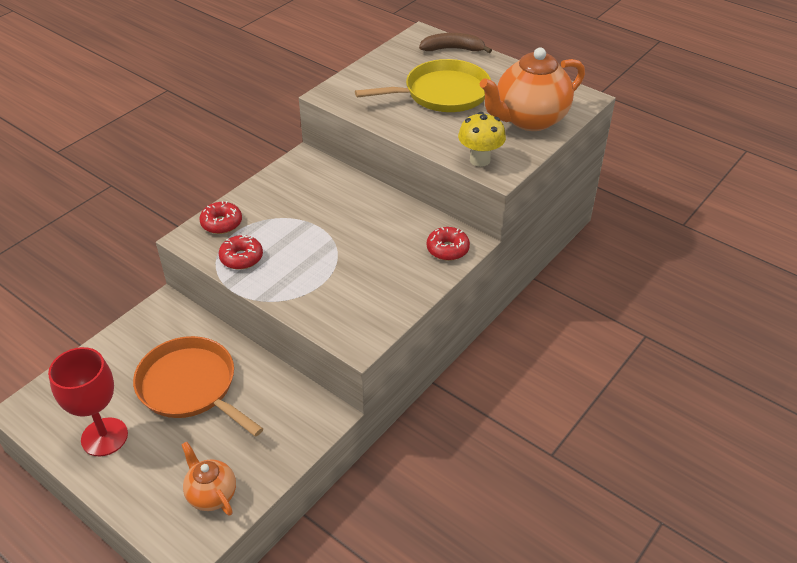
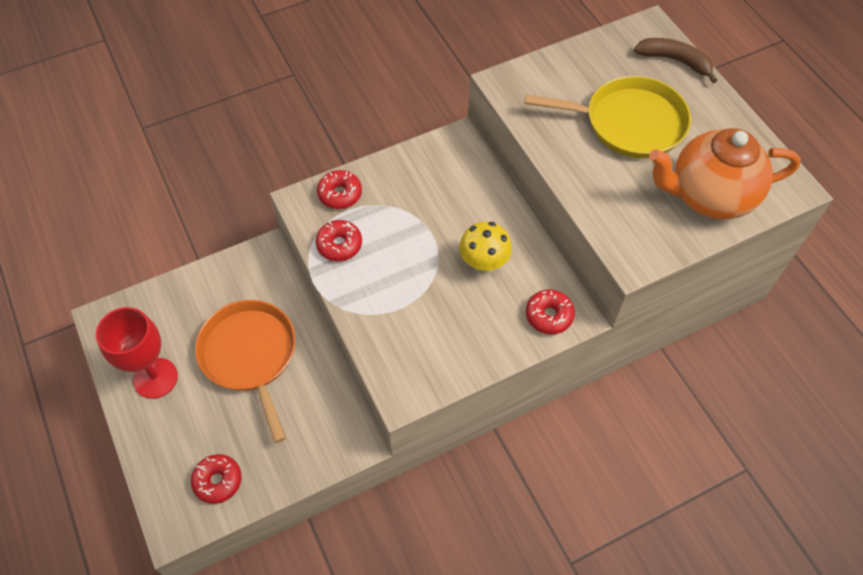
camera: 25 degrees right, 15 degrees up
orange teapot [181,442,236,515] -> red donut [191,454,242,504]
yellow mushroom [458,112,506,167] -> yellow mushroom moved to [459,222,512,274]

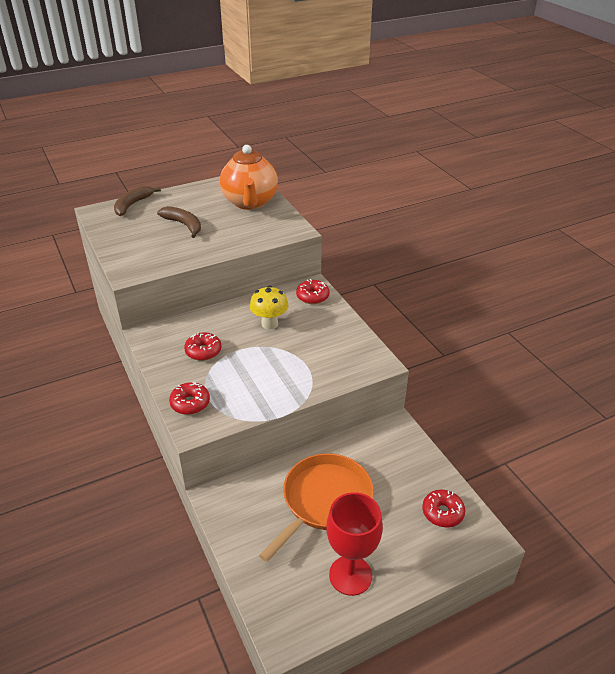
camera: 90 degrees left, 20 degrees down
orange pan [195,300,296,443] -> orange pan turned 150 degrees clockwise [259,453,374,562]
red donut [316,220,362,261] -> red donut moved to [184,332,222,361]
yellow pan [525,76,691,158] -> brown banana [157,206,201,238]

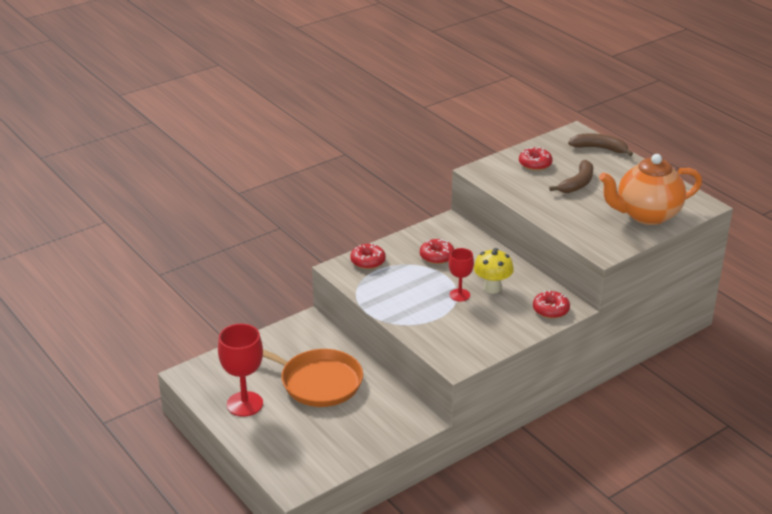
camera: 80 degrees right, 5 degrees down
red donut [422,490,465,527] -> red donut moved to [519,147,553,171]
none -> red goblet [449,248,474,301]

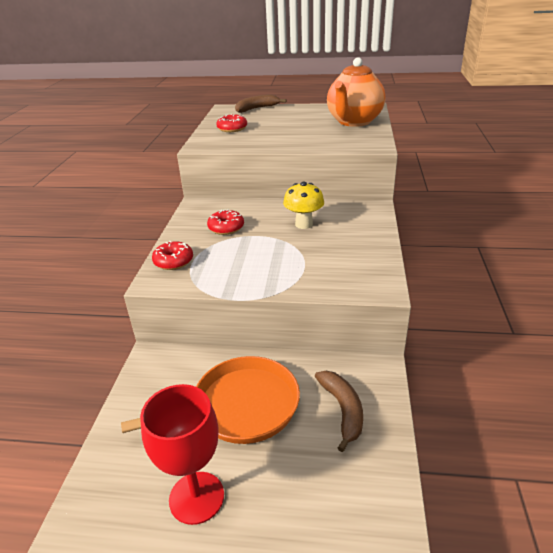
camera: 45 degrees left, 0 degrees up
red goblet [449,248,474,301] -> none
red donut [533,291,570,319] -> none
brown banana [549,160,593,193] -> brown banana moved to [315,371,363,452]

